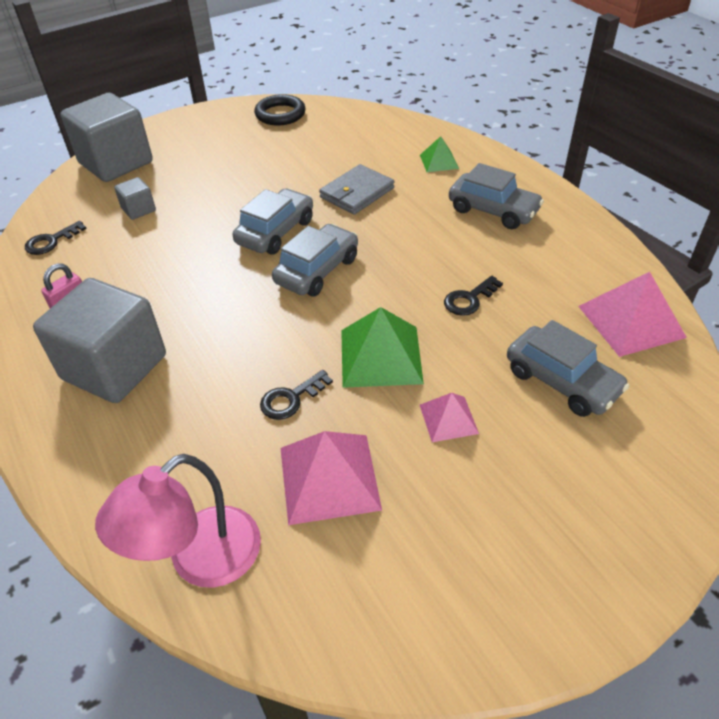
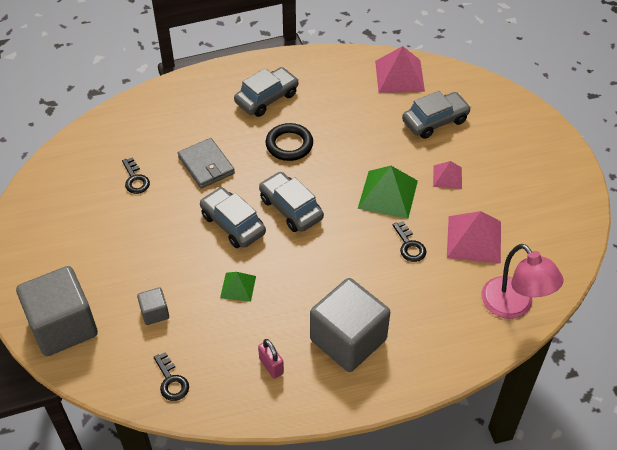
camera: 75 degrees left, 5 degrees up
black ring [254,94,306,125] -> black ring moved to [266,123,313,161]
green pyramid [420,136,459,172] -> green pyramid moved to [220,272,256,302]
black key [444,276,503,316] -> black key moved to [122,157,150,194]

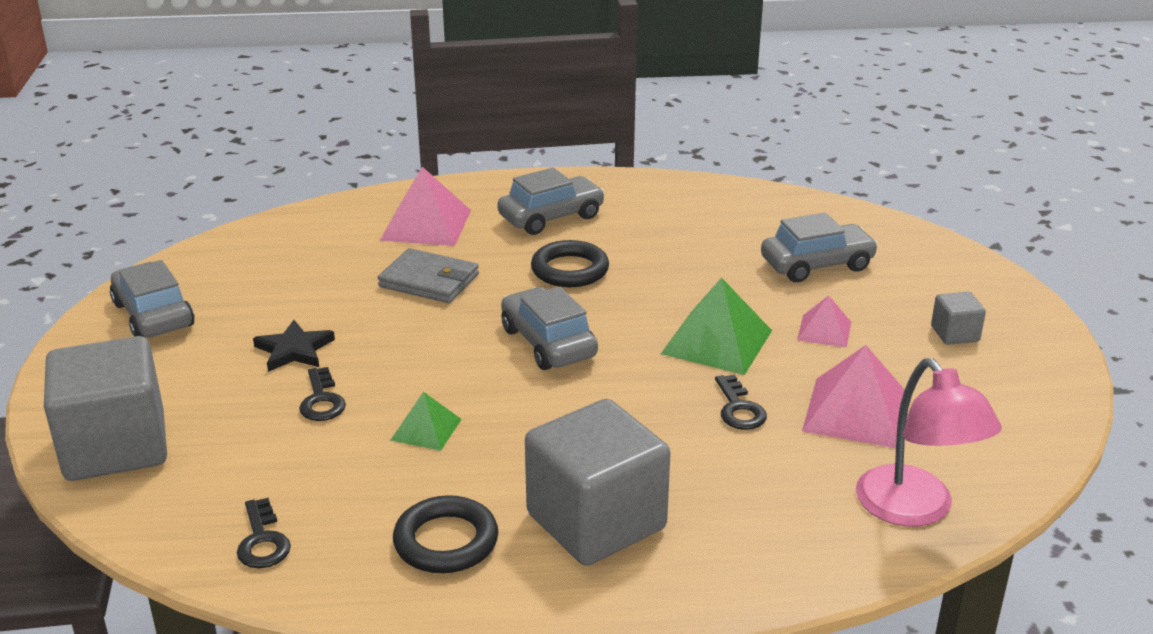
camera: 10 degrees right, 20 degrees down
black key [122,157,150,194] -> black key moved to [299,367,346,421]
grey cube [137,287,169,325] -> grey cube moved to [931,292,986,345]
grey wallet [178,138,235,188] -> grey wallet turned 45 degrees counterclockwise [378,248,479,303]
grey car [200,187,266,248] -> grey car moved to [110,260,195,337]
pink padlock [258,339,284,379] -> black ring [393,495,498,573]
pink pyramid [375,46,425,93] -> pink pyramid moved to [380,167,471,246]
none -> black star [253,320,335,372]

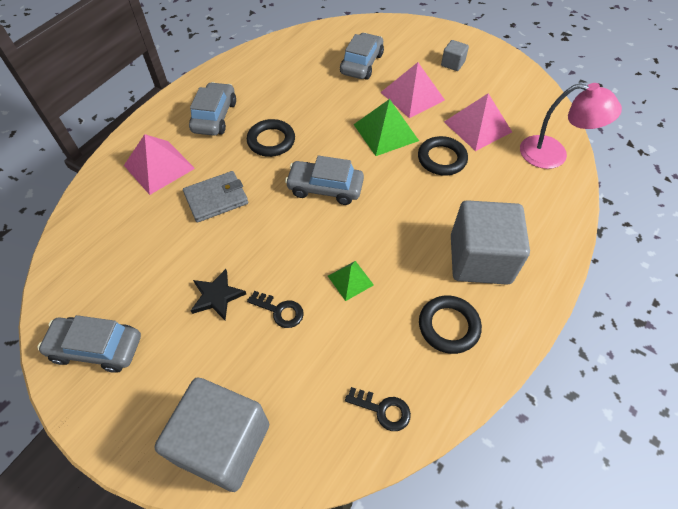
camera: 50 degrees left, 25 degrees up
black key [715,375,767,430] -> black ring [418,136,468,176]
pink pyramid [797,296,851,348] -> pink pyramid [381,62,445,118], size x1.77

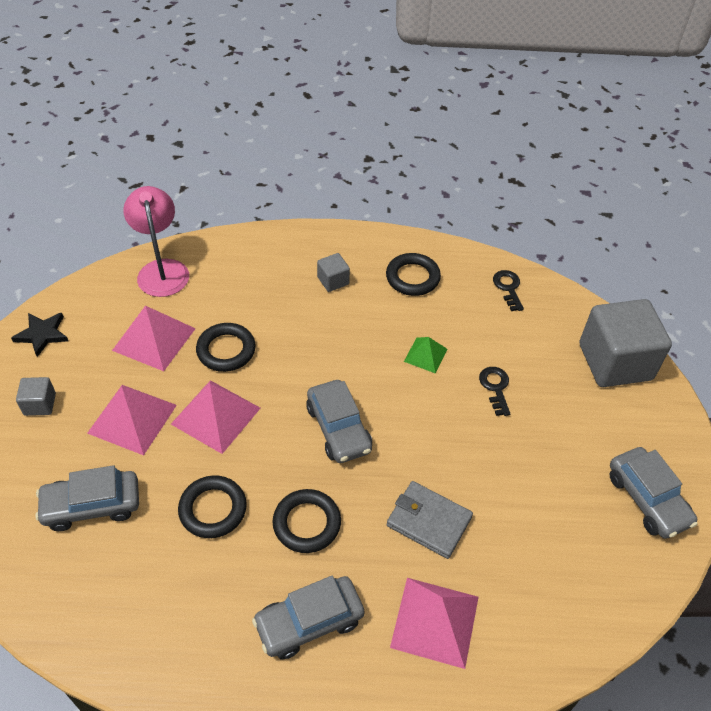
camera: 125 degrees left, 5 degrees down
black star [191,269,246,320] -> black star moved to [11,313,68,357]
green pyramid [353,99,419,156] -> pink pyramid [171,380,260,454]
grey cube [451,200,530,285] -> grey cube [317,253,350,292], size x0.44
none -> black ring [178,476,247,538]

